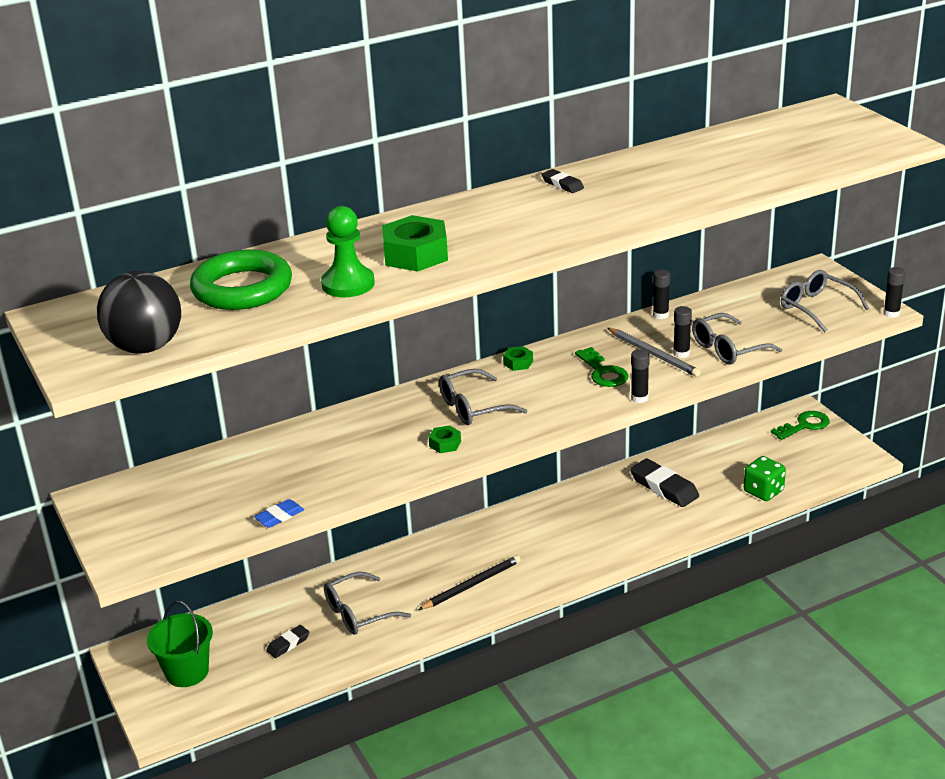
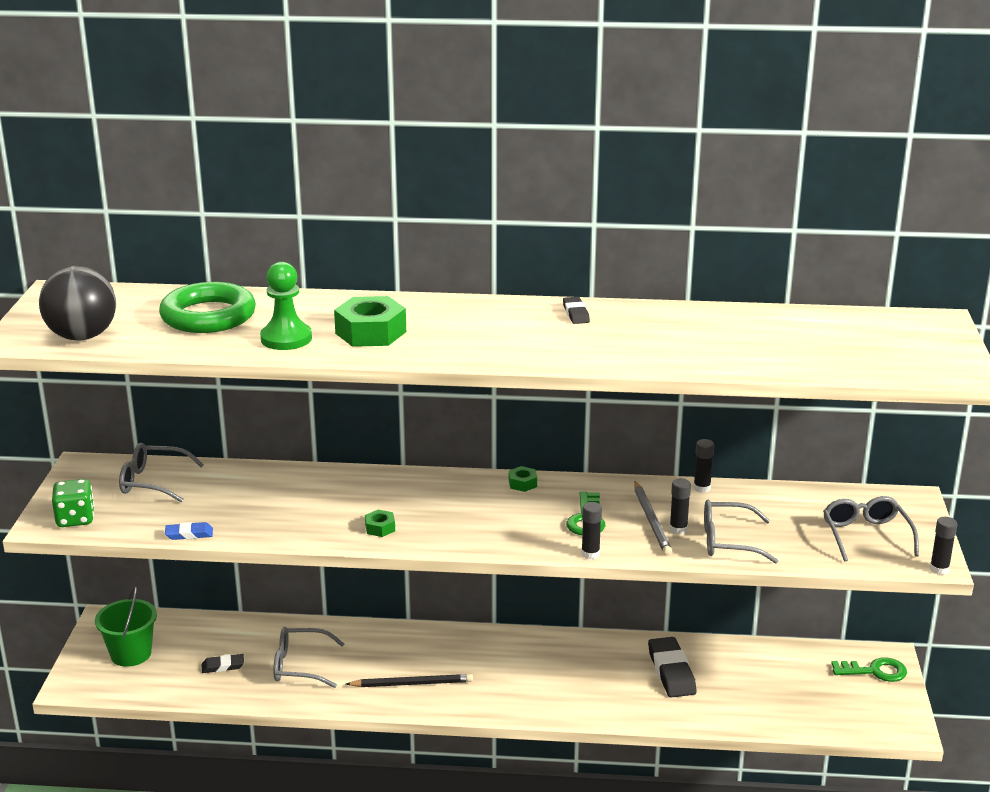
camera: 30 degrees right, 5 degrees down
grey glasses [439,369,527,425] -> grey glasses moved to [119,443,204,502]
green dice [744,456,786,501] -> green dice moved to [52,479,94,527]

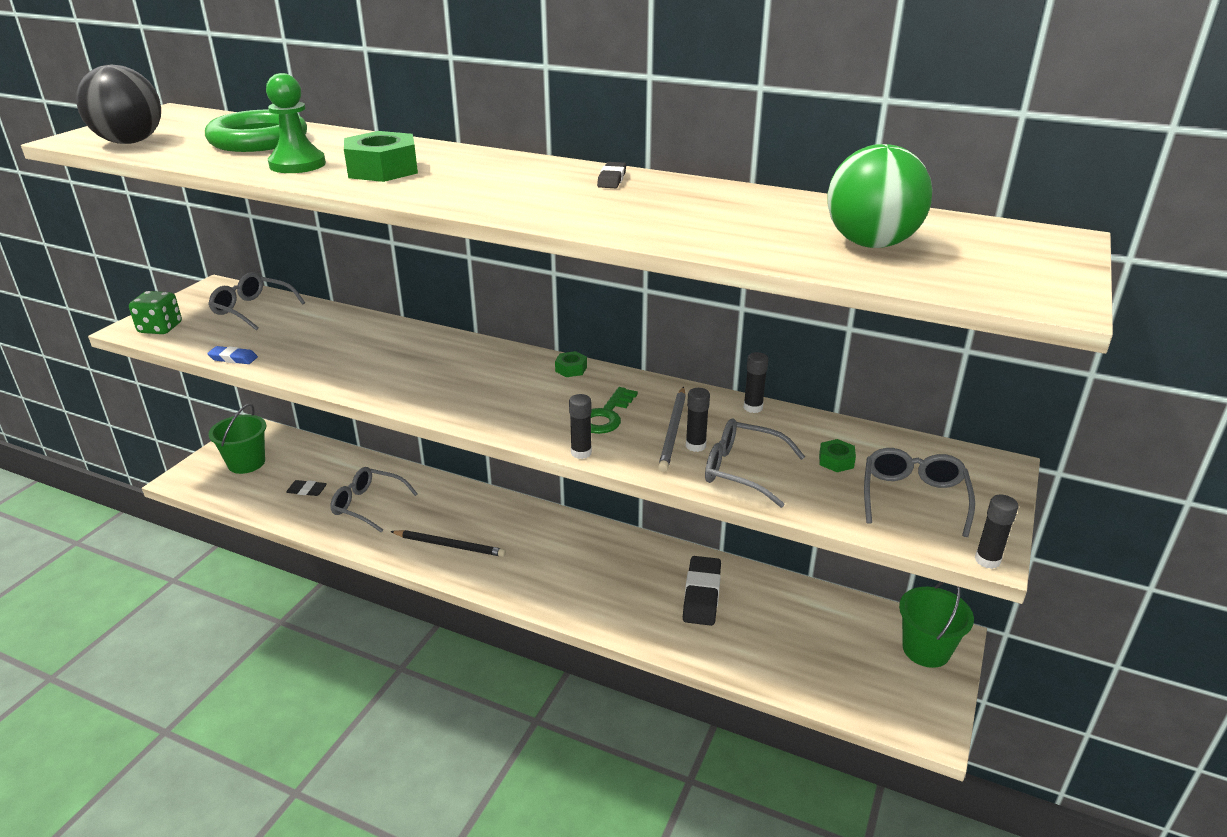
camera: 20 degrees right, 5 degrees up
green nut [365,510,395,537] -> green nut moved to [819,439,856,472]
green key [831,657,907,682] -> green bucket [899,582,974,668]
none -> green ball [827,144,933,248]

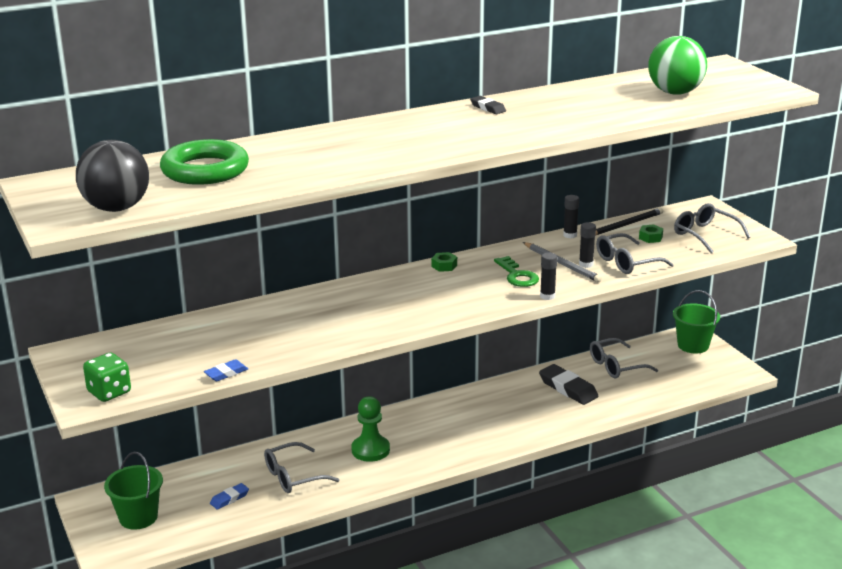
camera: 50 degrees left, 5 degrees down
grey glasses [208,272,305,330] -> grey glasses moved to [590,338,658,378]
green pawn [266,73,326,173] -> green pawn moved to [352,396,390,462]
black eraser [286,480,327,496] -> blue eraser [210,483,249,510]
green nut [344,131,418,182] -> none
black pencil [390,530,506,557] -> black pencil moved to [595,208,663,236]
black glue stick [975,495,1019,569] -> none

